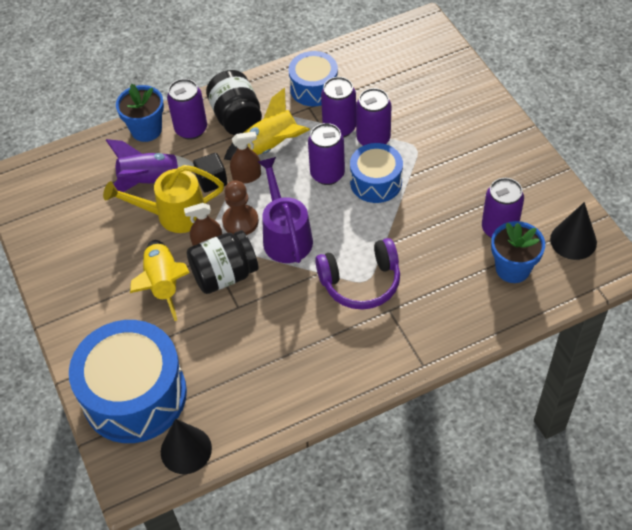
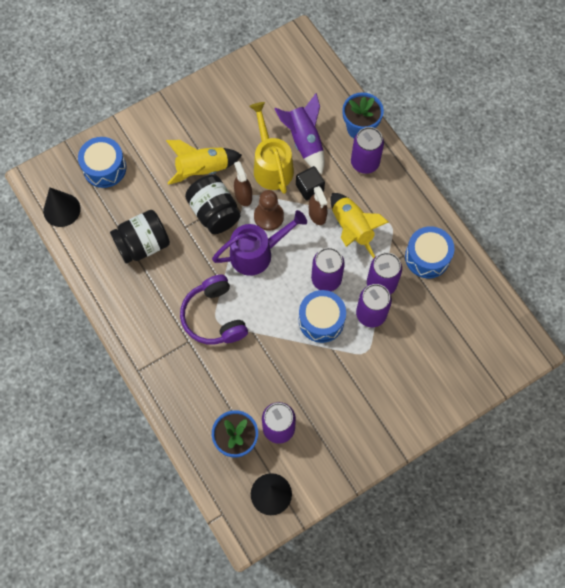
camera: 80 degrees right, 15 degrees up
blue drum [69,320,187,443] -> blue drum [78,137,126,188], size x0.57
black jar [206,70,262,135] -> black jar moved to [110,210,170,264]

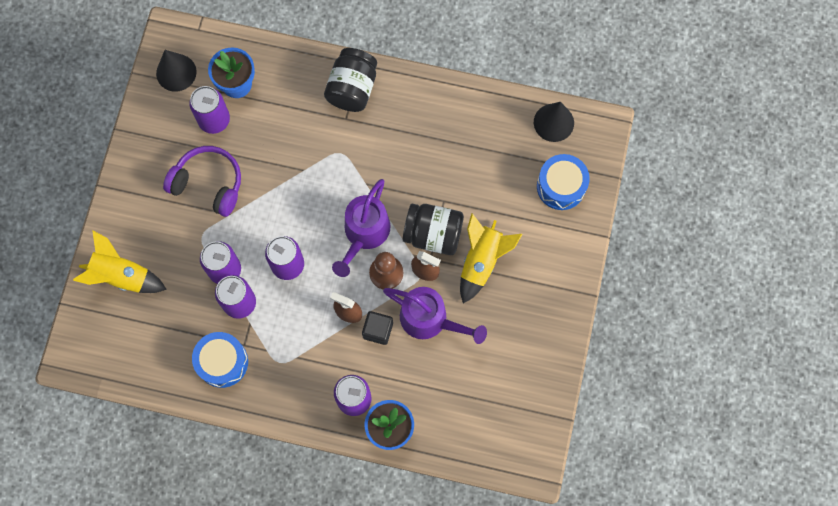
camera: 135 degrees right, 5 degrees up
black jar [110,210,170,264] -> black jar moved to [324,48,377,112]
purple headphones [180,274,248,345] -> purple headphones moved to [163,146,241,217]
yellow watering can [249,102,294,194] -> purple watering can [383,287,487,344]
purple rocket [275,93,324,174] -> none
blue drum [299,290,346,343] -> none
yellow rocket [331,193,389,259] -> yellow rocket moved to [73,231,167,293]

